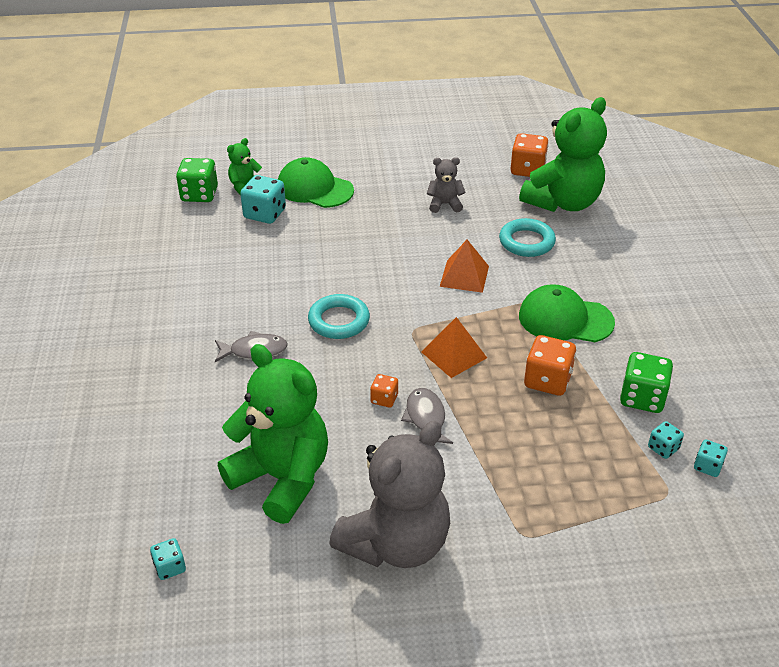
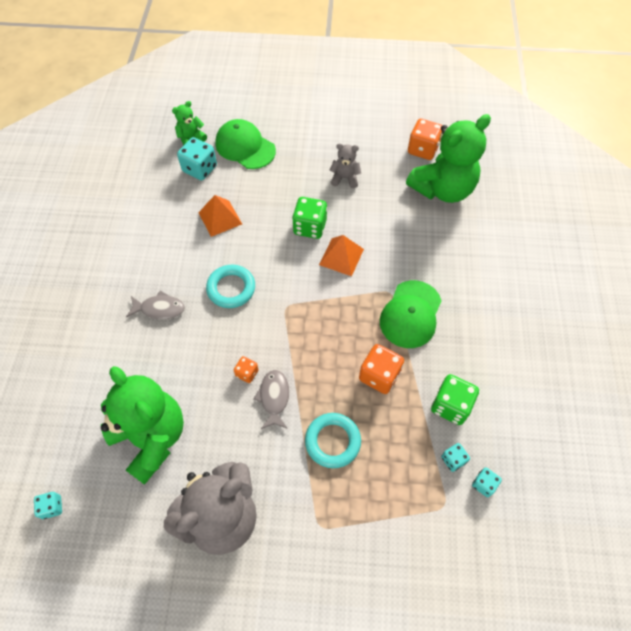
camera: 10 degrees right, 20 degrees up
green dice [176,158,218,202] -> green dice moved to [292,197,327,239]
orange pyramid [421,317,487,378] -> orange pyramid moved to [198,195,242,237]
turquoise ring [499,218,556,257] -> turquoise ring moved to [305,413,361,468]
green cap [519,284,615,342] -> green cap turned 90 degrees counterclockwise [380,280,442,348]

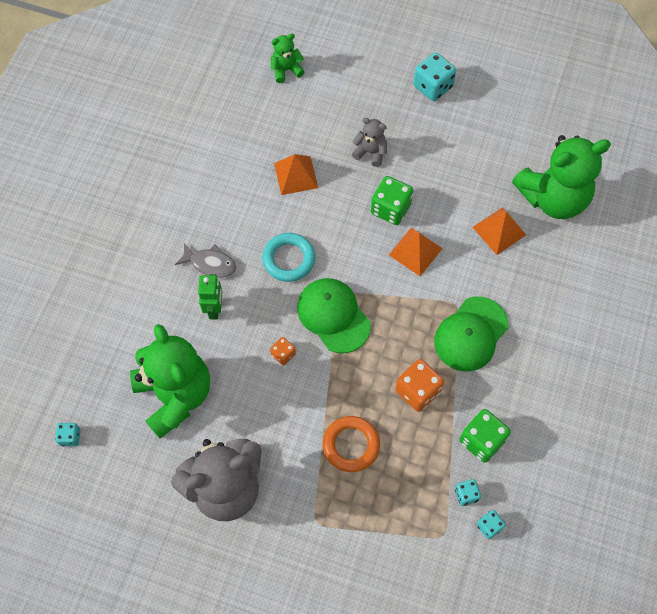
camera: 15 degrees right, 5 degrees up
turquoise dice [177,137,217,181] -> turquoise dice moved to [413,52,456,101]
green cap [215,119,276,169] -> green cap moved to [297,278,371,353]
grey fish [253,370,289,429] -> none
turquoise ring [305,413,361,468] -> orange ring [323,416,380,472]
grey teddy bear [330,144,361,188] -> grey teddy bear moved to [352,118,387,167]
orange dice [408,119,443,160] -> none
none -> green robot [198,274,222,320]
none -> orange pyramid [473,208,526,255]

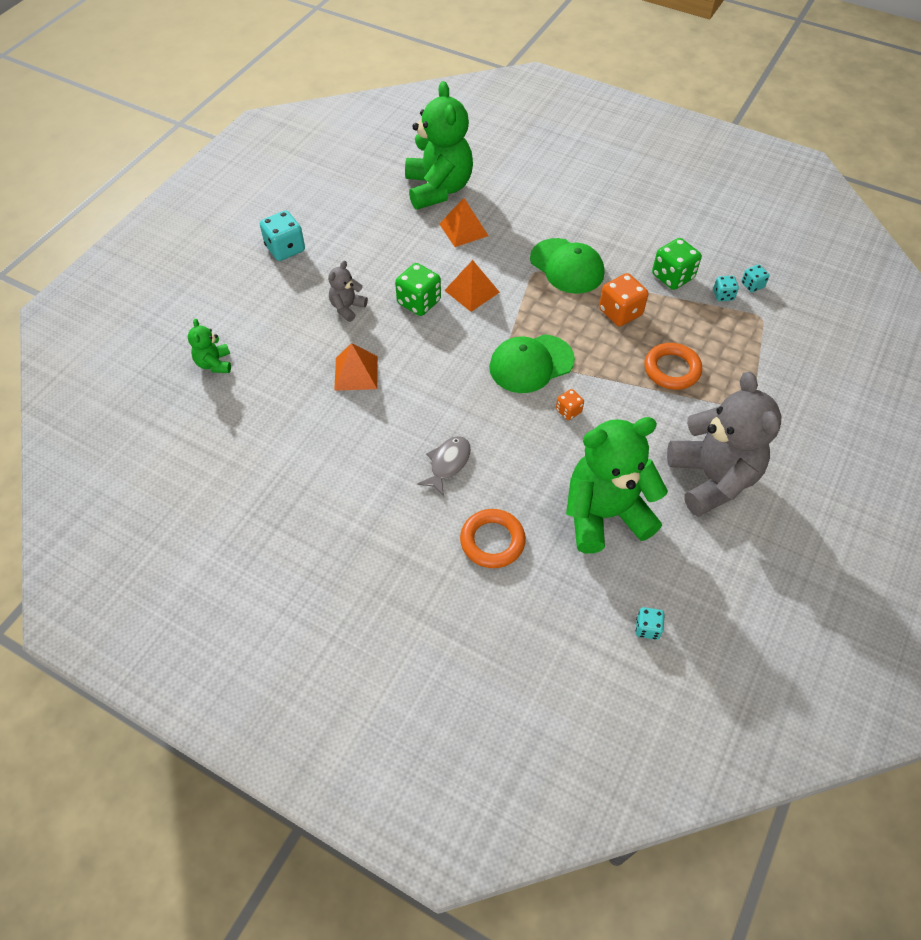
camera: 80 degrees left, 10 degrees down
green robot [198,274,222,320] -> none
turquoise ring [262,233,315,282] -> none
none -> orange ring [460,509,526,568]

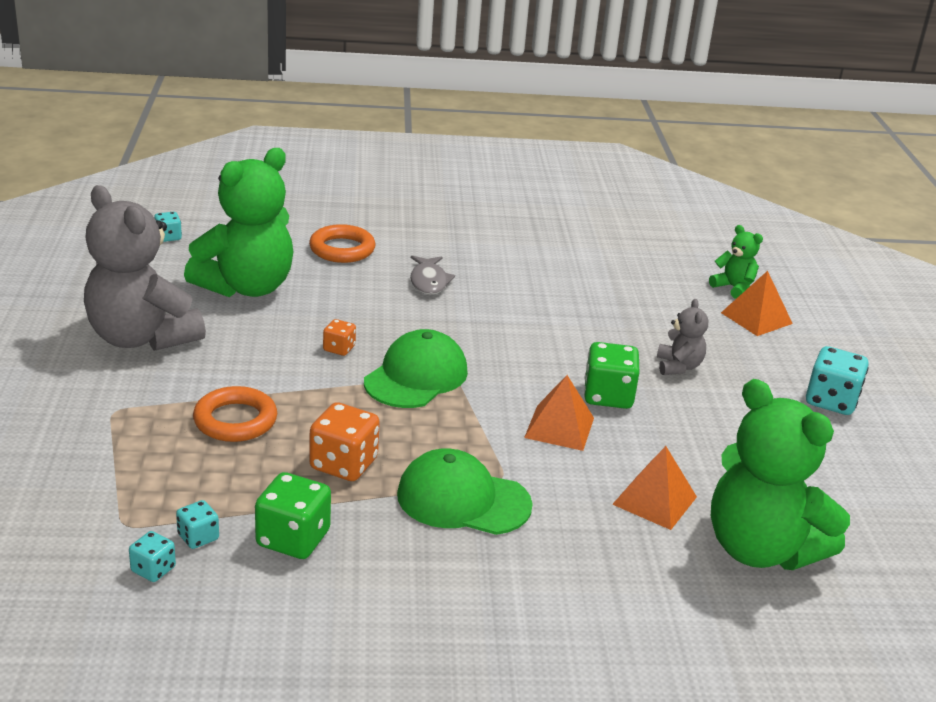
camera: 145 degrees right, 25 degrees down
orange pyramid [334,343,378,391] -> orange pyramid moved to [721,271,793,336]

